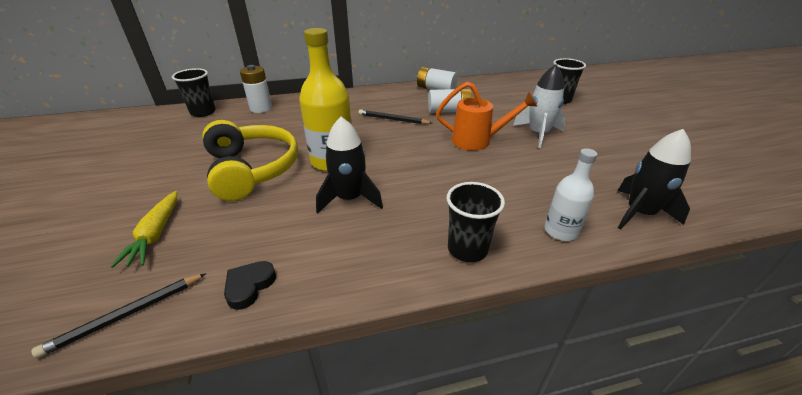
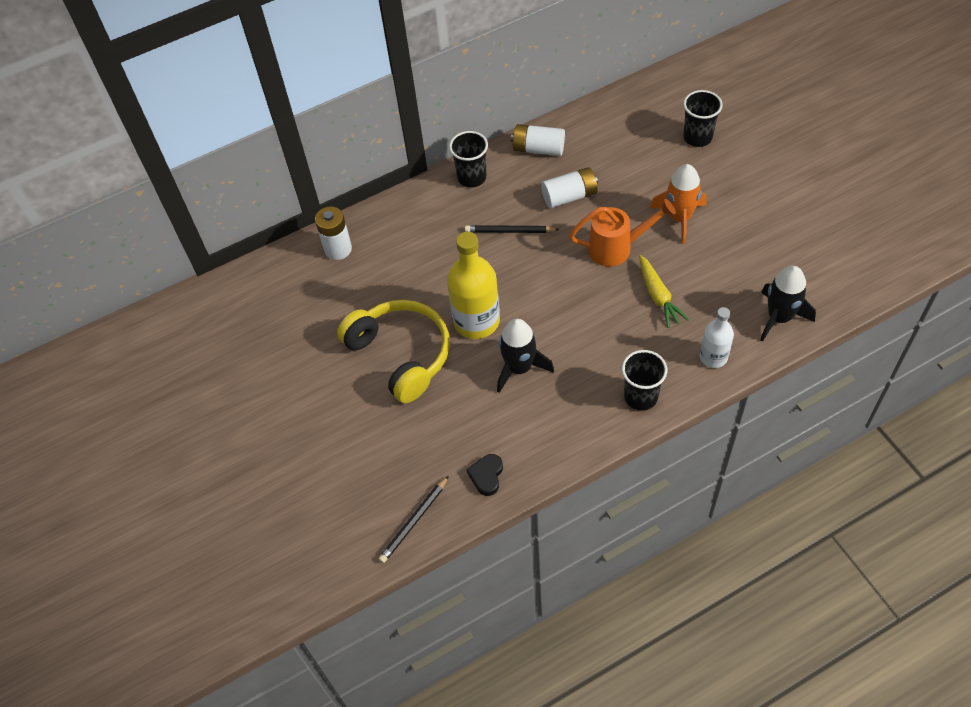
camera: 10 degrees left, 20 degrees up
yellow carrot [110,191,177,268] -> yellow carrot moved to [639,255,689,328]
black cup [172,68,216,117] -> black cup moved to [449,131,488,188]
white rocket [513,64,565,148] -> orange rocket [650,164,707,244]

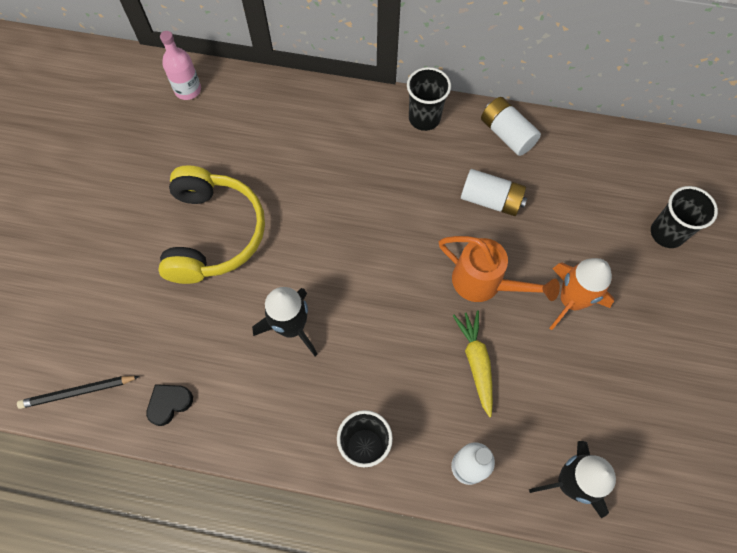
camera: 35 degrees right, 10 degrees up
white battery [315,206,352,260] -> none
yellow bottle [447,232,500,339] -> none
black pencil [465,225,560,233] -> none
yellow carrot [639,255,689,328] -> yellow carrot turned 150 degrees clockwise [453,311,493,417]
none -> pink bottle [160,31,201,100]

